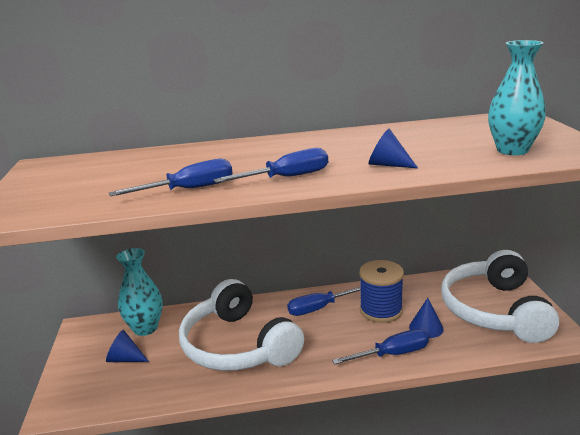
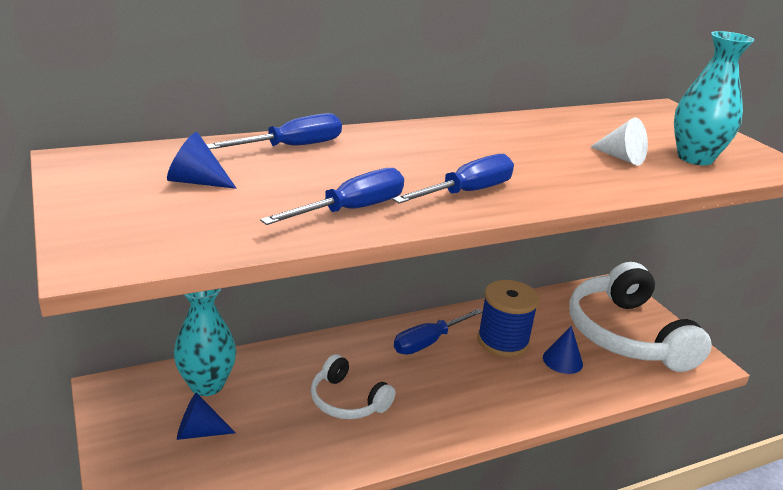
camera: 20 degrees left, 5 degrees up
white headphones [179,279,304,371] -> white headphones [311,354,396,419], size x0.51
blue screwdriver [332,329,429,365] -> blue screwdriver moved to [206,113,342,149]
blue cone [369,128,418,168] -> blue cone moved to [167,132,237,189]
none -> white cone [590,118,648,166]

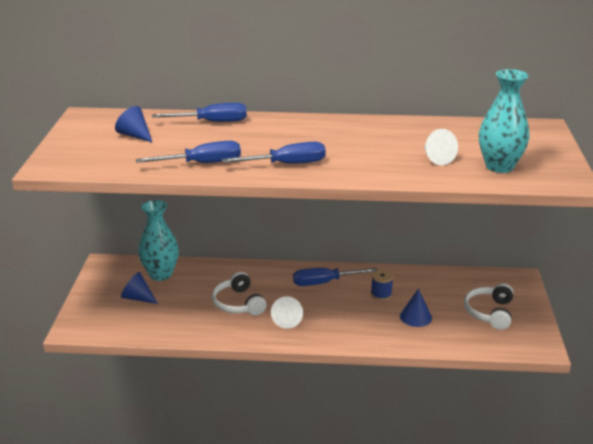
camera: 30 degrees right, 0 degrees up
blue spool [477,280,539,357] -> blue spool [371,270,393,301], size x0.52
white headphones [569,262,712,372] -> white headphones [464,283,513,330], size x0.51
none -> white cone [271,296,303,329]

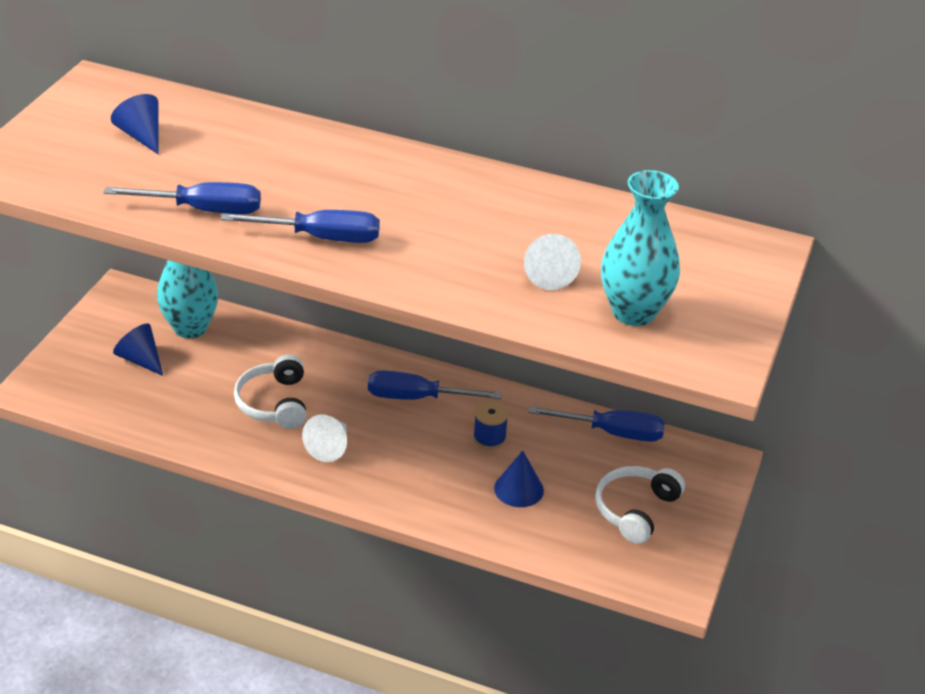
camera: 15 degrees right, 10 degrees up
blue screwdriver [152,103,247,122] -> blue screwdriver moved to [528,406,665,442]

